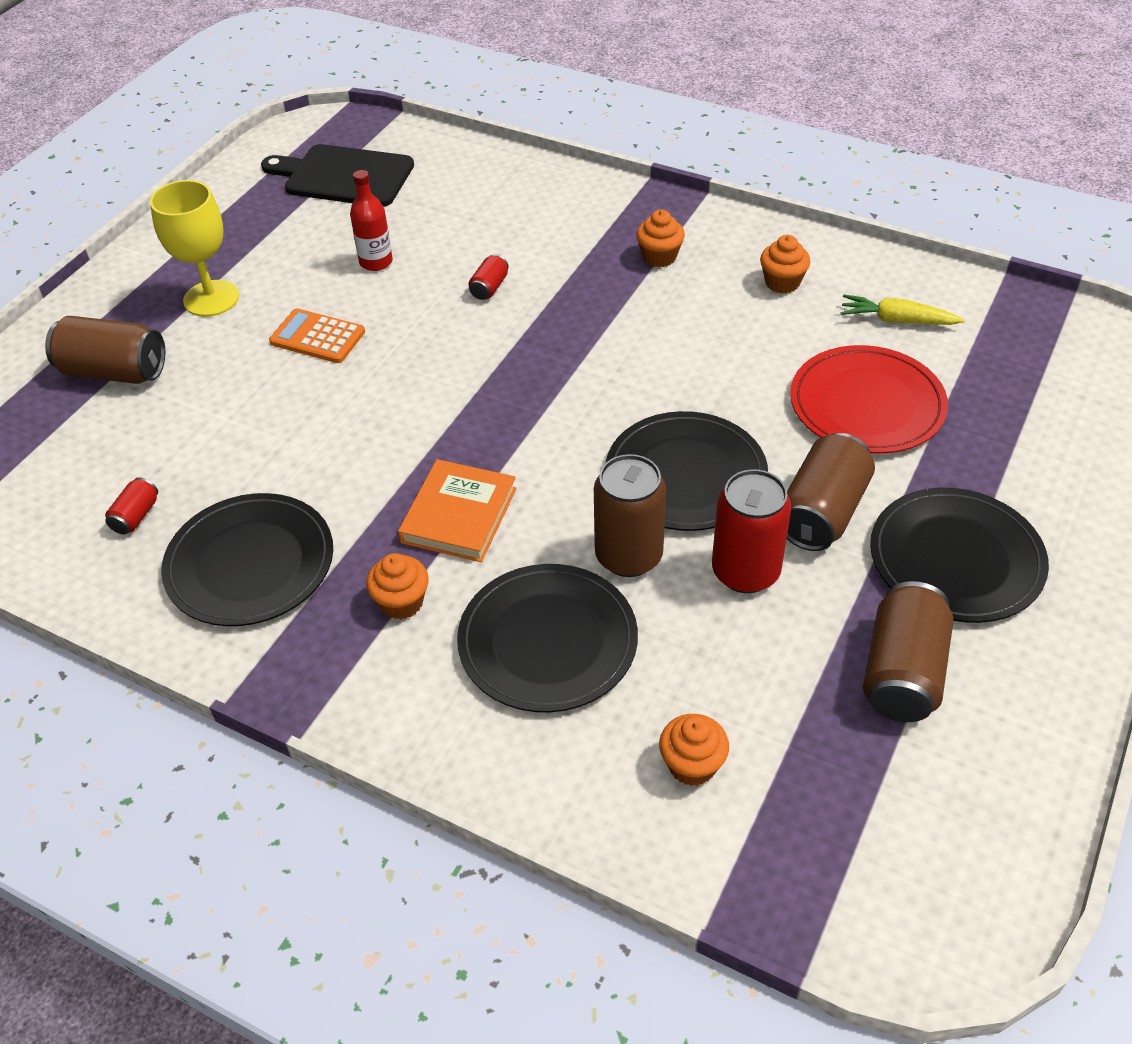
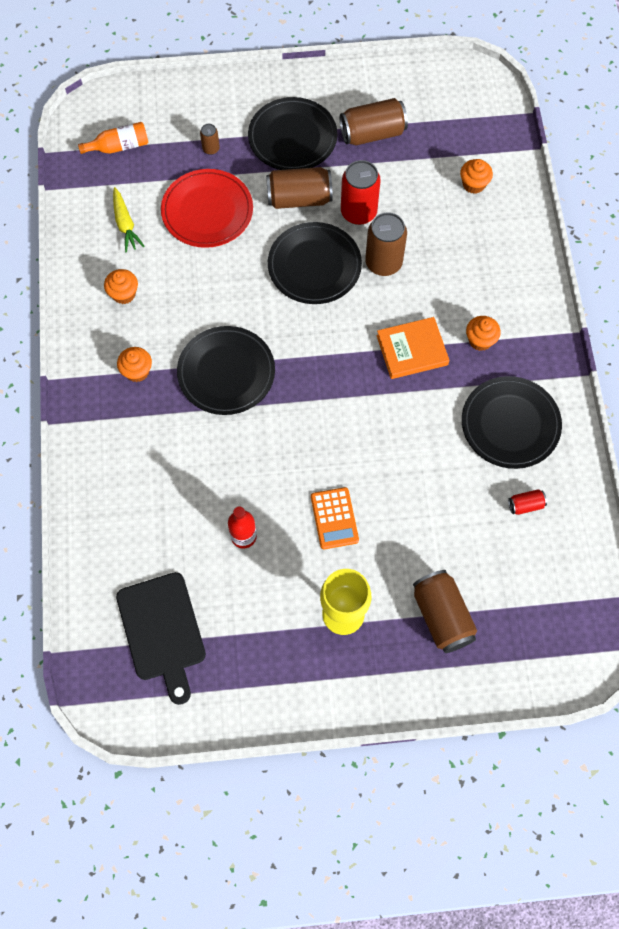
camera: 125 degrees left, 20 degrees up
black plate [457,564,638,712] -> black plate moved to [177,326,275,415]
red can [469,254,508,300] -> none
none -> orange bottle [78,122,148,154]
none -> brown can [200,124,220,155]

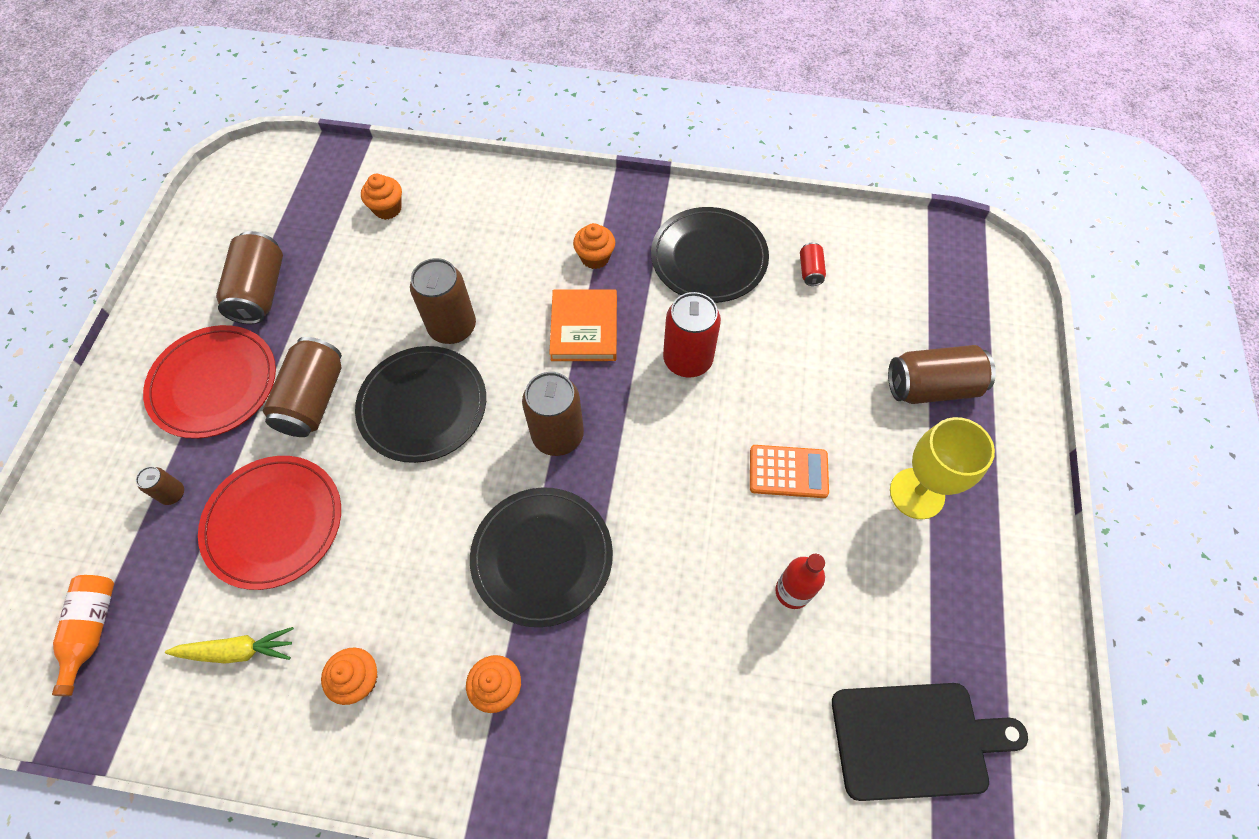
camera: 75 degrees left, 5 degrees down
black plate [248,97,338,170] -> red plate [143,325,276,439]
red can [341,160,381,225] -> red can moved to [663,292,721,378]
none -> brown can [522,372,584,456]

